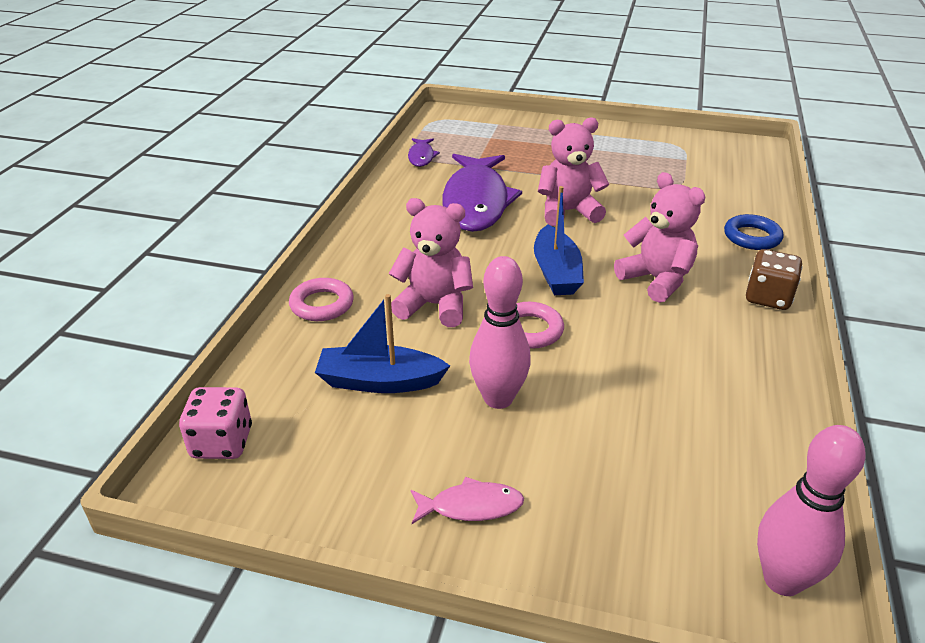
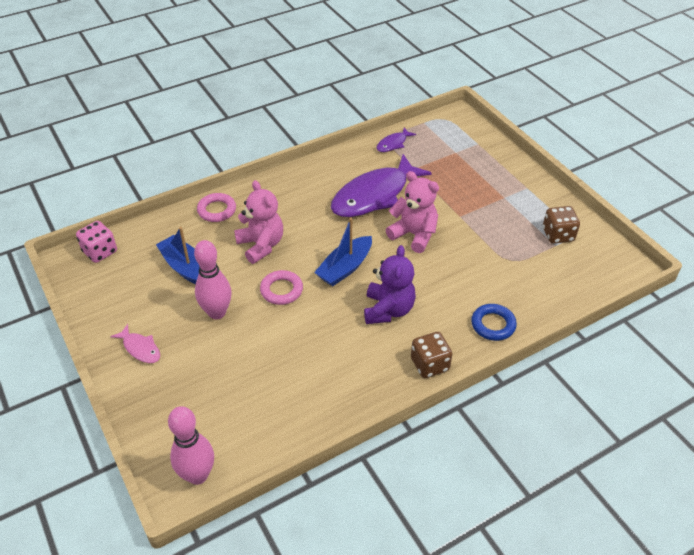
camera: 45 degrees right, 10 degrees up
pink teddy bear [614,172,705,303] -> purple teddy bear [364,245,416,324]
none -> brown dice [543,206,580,244]

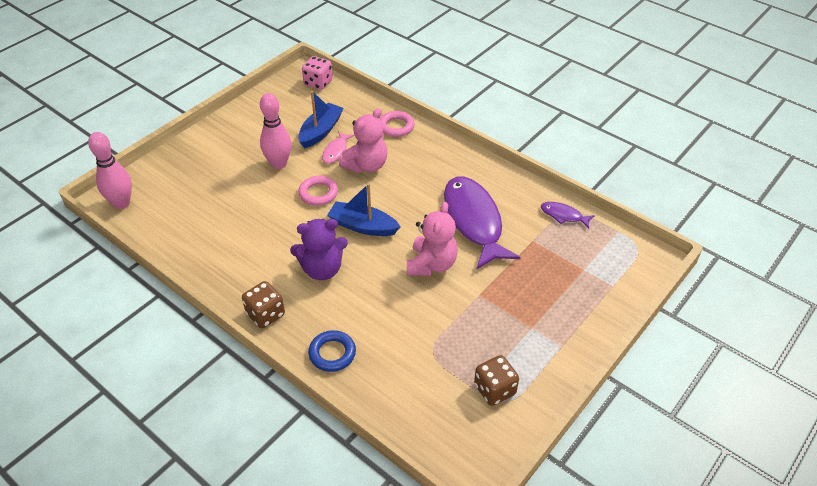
camera: 70 degrees right, 0 degrees up
pink fish [110,324,160,363] -> pink fish moved to [322,131,354,164]
purple fish [331,154,432,217] -> purple fish turned 45 degrees clockwise [444,177,521,269]

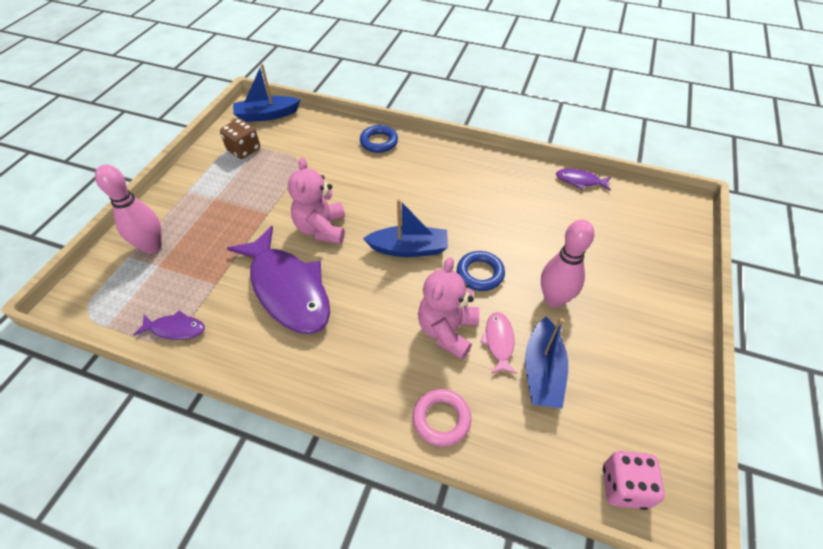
camera: 160 degrees right, 5 degrees up
pink bowling pin [88,132,132,209] -> pink bowling pin moved to [95,165,162,254]
brown dice [242,281,285,328] -> none
purple teddy bear [290,219,348,280] -> none
pink ring [298,176,338,206] -> blue ring [457,251,505,291]
none -> blue boat [233,64,300,122]
none -> purple fish [556,169,611,191]

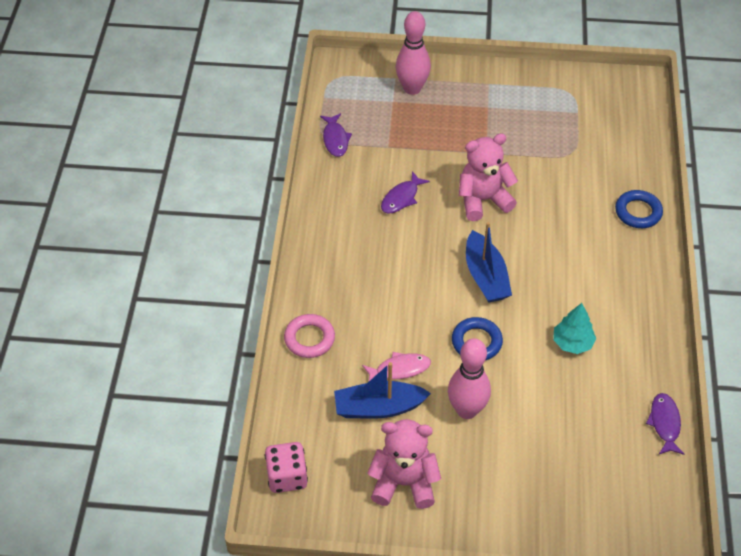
camera: 75 degrees right, 0 degrees up
brown dice [220,119,260,159] -> none
purple fish [227,226,330,334] -> purple fish [381,171,430,214], size x0.44
blue boat [233,64,300,122] -> none
pink teddy bear [418,257,479,360] -> pink teddy bear moved to [367,419,441,509]
none -> turquoise tree [553,303,596,354]

